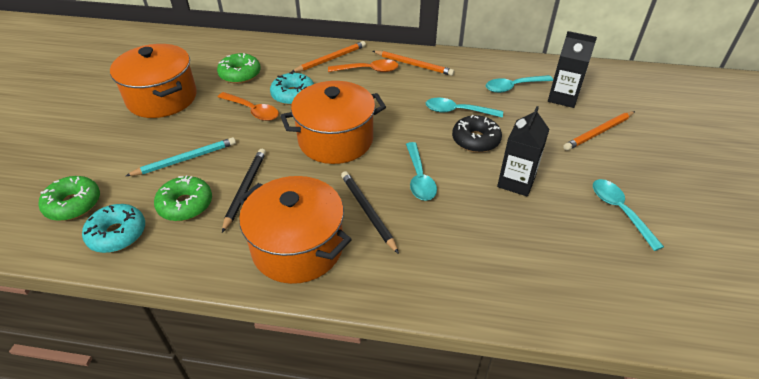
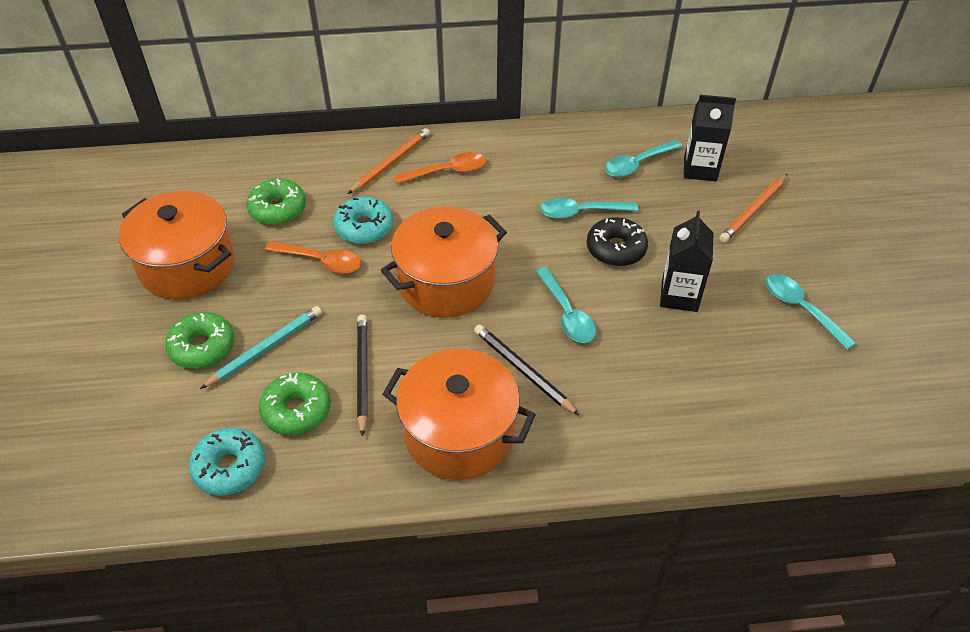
camera: 15 degrees left, 5 degrees up
green donut [39,176,100,221] -> green donut moved to [165,312,234,369]
orange pencil [373,51,454,76] -> none

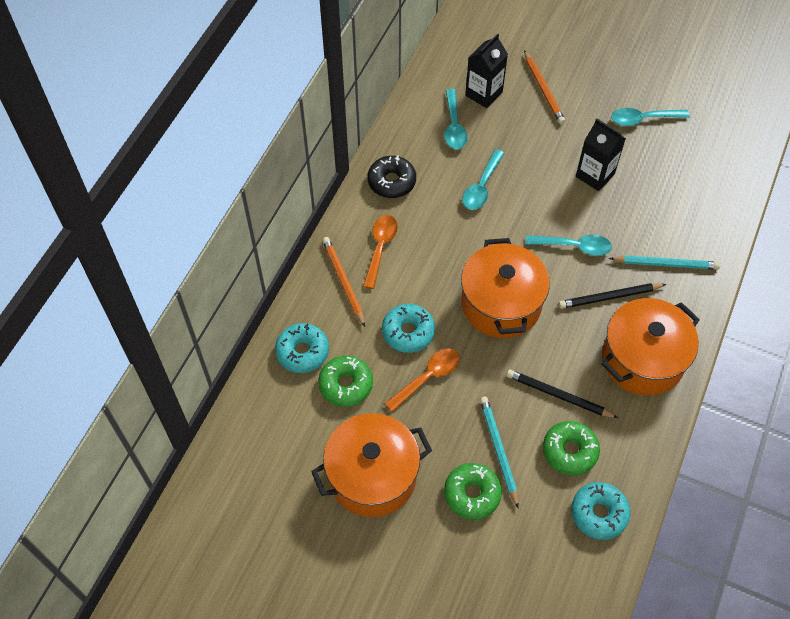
camera: 60 degrees left, 10 degrees up
black donut [587,217,648,266] -> black donut moved to [368,155,416,198]
none -> turquoise donut [275,323,329,373]
none -> turquoise pencil [609,255,720,270]

